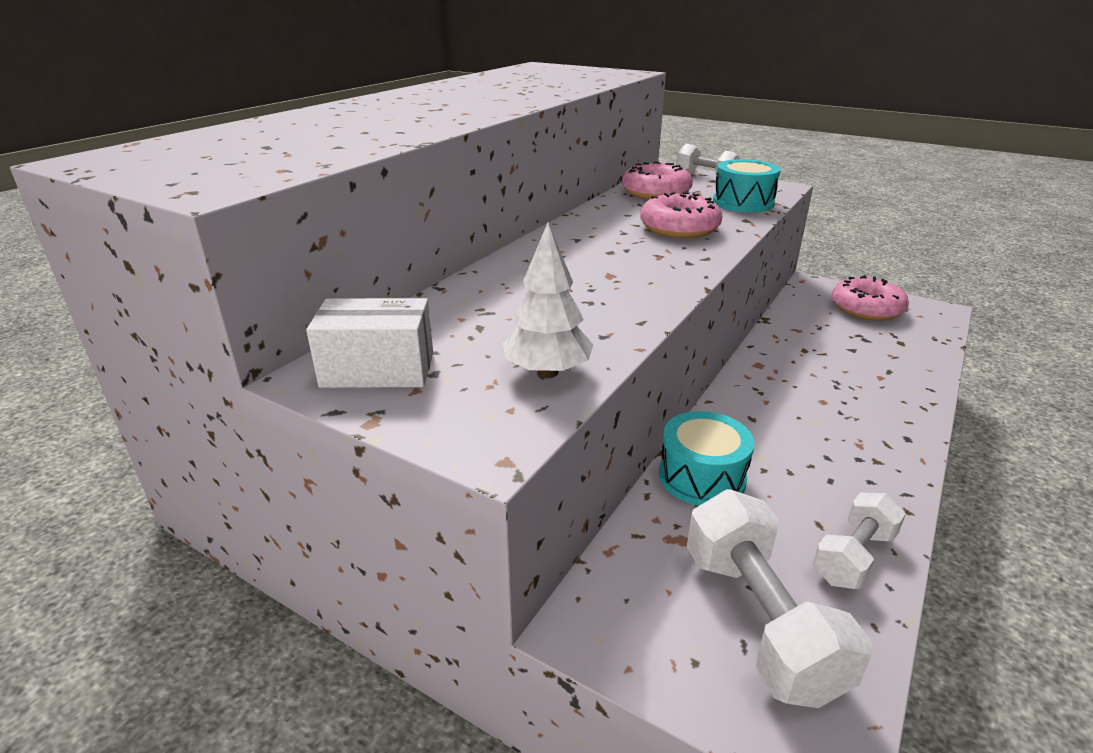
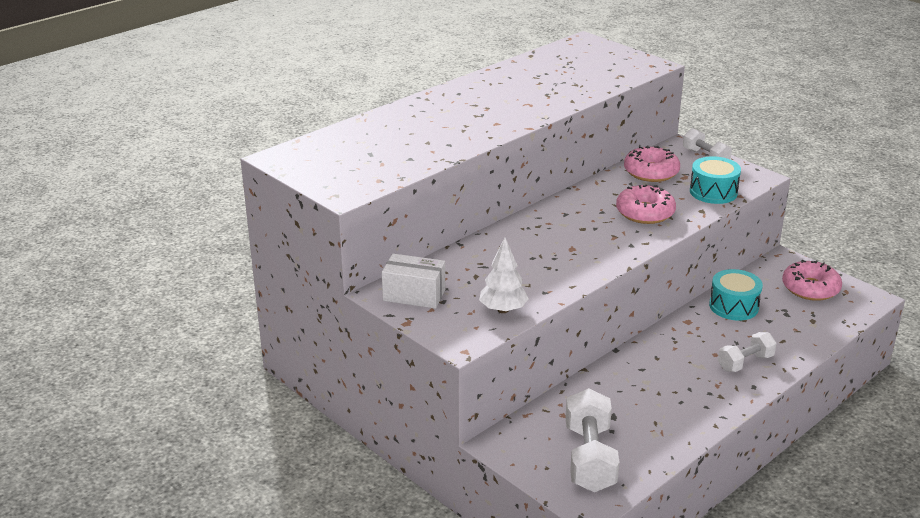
camera: 15 degrees right, 0 degrees up
turquoise drum [659,411,755,506] -> turquoise drum moved to [709,269,763,320]
white dumbbell [813,493,906,589] -> white dumbbell moved to [718,332,777,372]

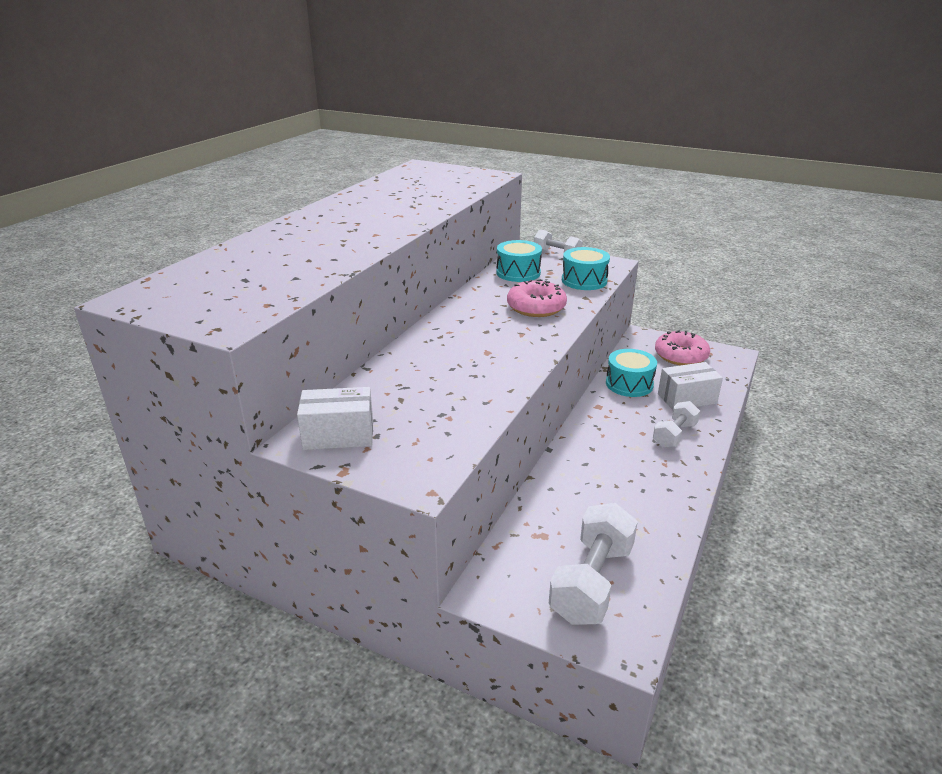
camera: 20 degrees left, 0 degrees up
white tree [479,238,529,313] -> none
white dumbbell [565,388,619,492] -> white dumbbell turned 45 degrees clockwise [549,503,638,625]
pink donut [624,146,680,182] -> turquoise drum [496,240,542,282]
none -> white box [658,362,723,410]

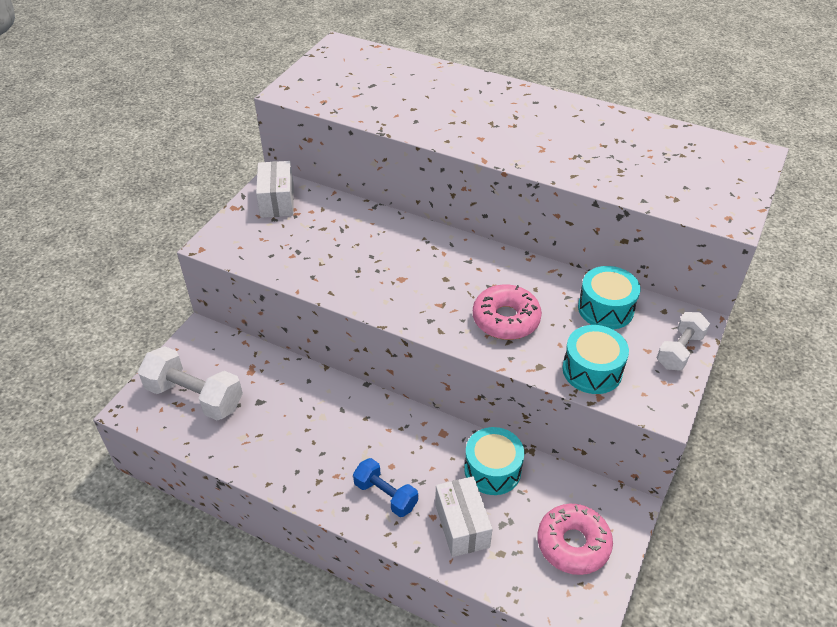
camera: 90 degrees right, 15 degrees up
white dumbbell [653,401,700,448] -> blue dumbbell [353,458,418,517]

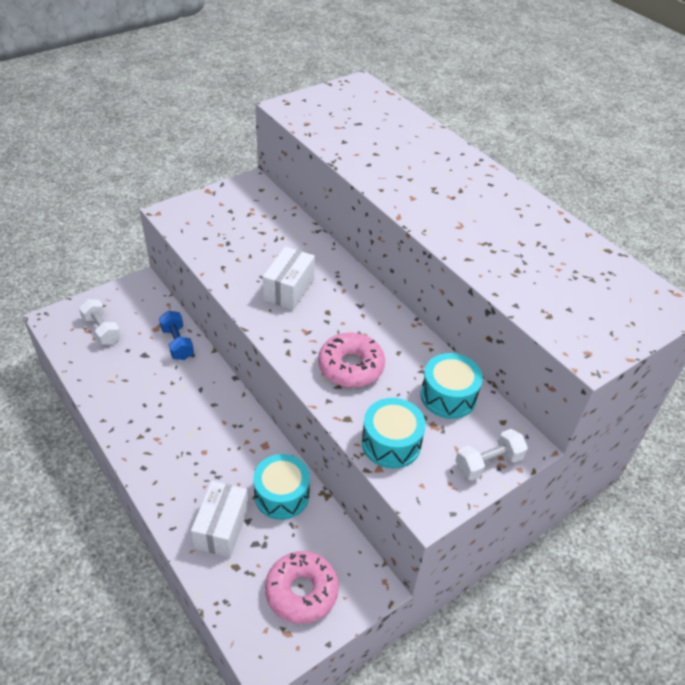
camera: 25 degrees right, 0 degrees up
white dumbbell [138,346,243,420] -> white dumbbell [79,299,121,345], size x0.61
white box [256,161,294,218] -> white box moved to [262,246,315,310]
blue dumbbell [353,458,418,517] -> blue dumbbell moved to [159,311,194,360]

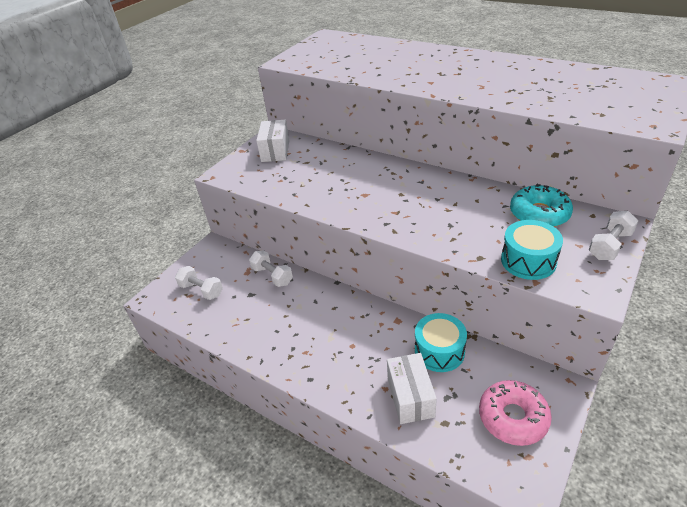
camera: 15 degrees left, 5 degrees down
blue dumbbell [159,311,194,360] -> white dumbbell [249,250,293,287]
white box [262,246,315,310] -> white box moved to [256,120,289,162]
pink donut [318,333,385,388] -> none
turquoise drum [421,353,483,419] -> turquoise donut [510,184,573,227]

